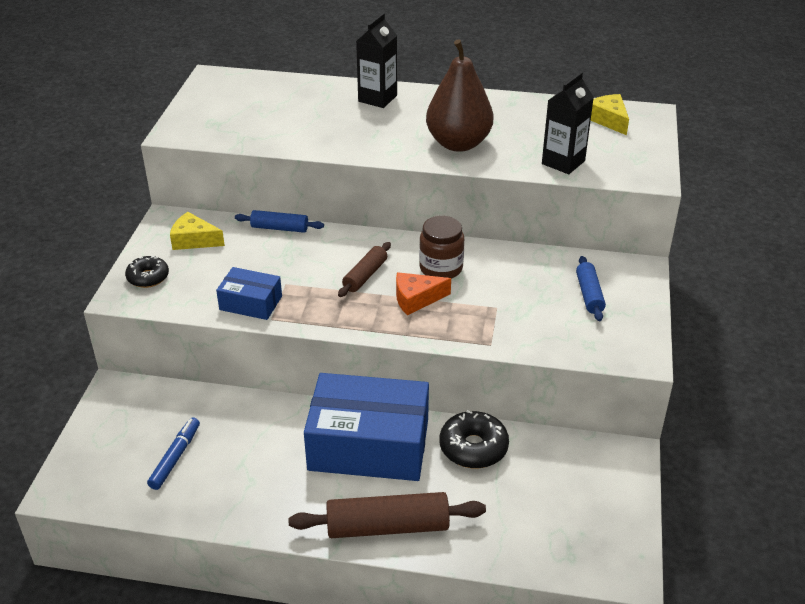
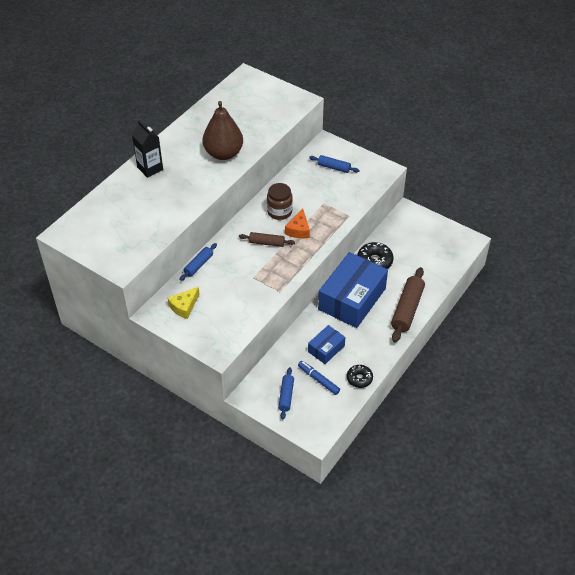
camera: 65 degrees left, 10 degrees up
black donut [125,256,169,288] -> black donut moved to [347,365,373,388]
blue box [216,267,282,320] -> blue box moved to [308,325,345,364]
brown rolling pin [338,242,391,297] -> brown rolling pin turned 45 degrees counterclockwise [239,232,295,247]
black carton [542,72,594,174] -> none
yellow cheese [591,94,629,135] -> none
none -> blue rolling pin [278,367,294,420]

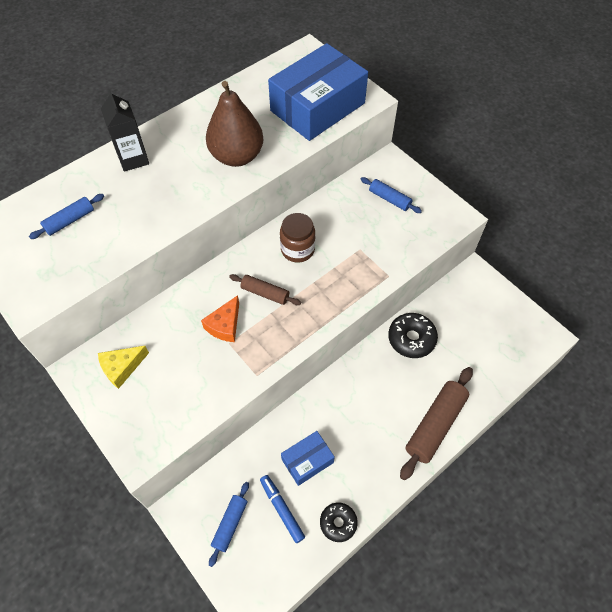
camera: 15 degrees right, 10 degrees up
blue rolling pin [179,243,217,281] -> blue rolling pin moved to [29,194,104,239]
orange cheese [285,208,310,238] -> orange cheese moved to [201,295,239,342]
blue box [318,252,388,328] -> blue box moved to [268,43,368,141]

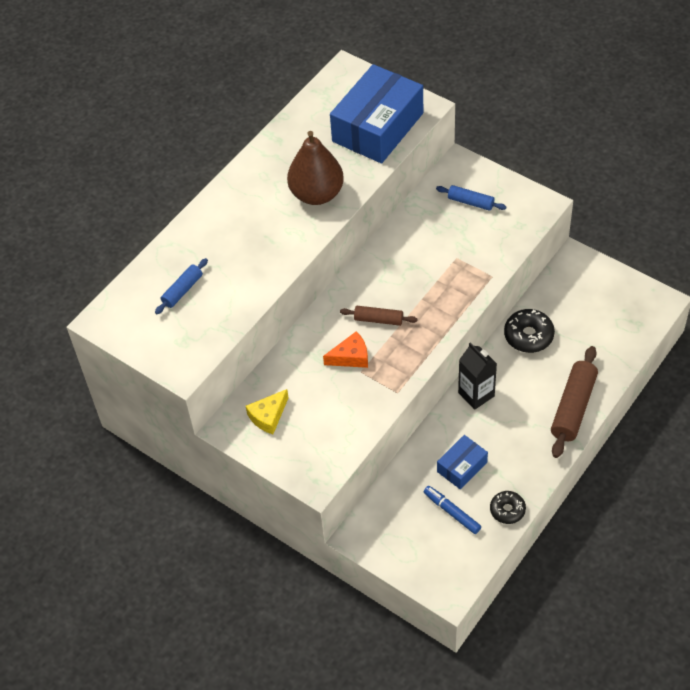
camera: 10 degrees left, 5 degrees down
black carton [101,90,149,172] -> black carton moved to [458,342,497,410]
orange cheese [201,295,239,342] -> orange cheese turned 120 degrees counterclockwise [323,331,368,368]
blue rolling pin [209,482,249,567] -> none
brown jar [280,213,315,263] -> none

